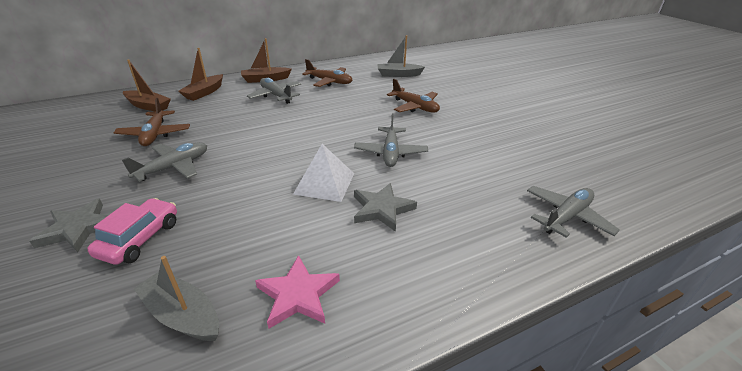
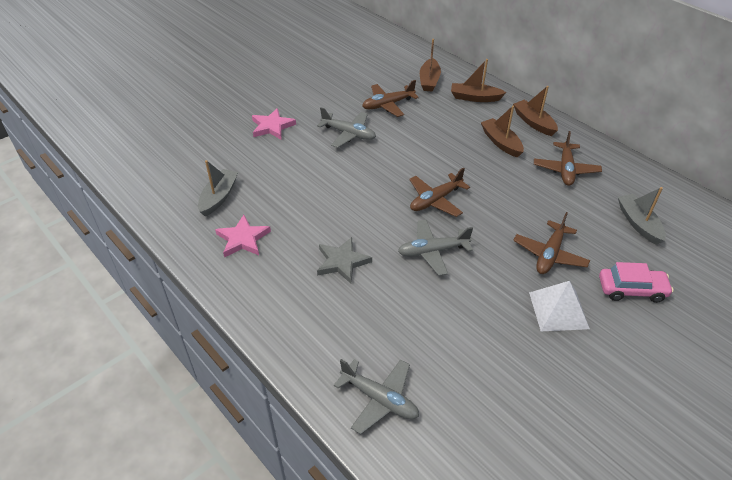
camera: 75 degrees right, 10 degrees up
grey star [30,198,108,252] -> pink star [252,108,296,139]
pink car [87,198,177,265] -> pink car moved to [599,262,674,303]
grey plane [247,78,301,104] -> brown boat [481,106,524,158]
white pyramid [293,144,354,202] -> white pyramid moved to [529,281,590,331]
none -> brown plane [409,167,470,217]

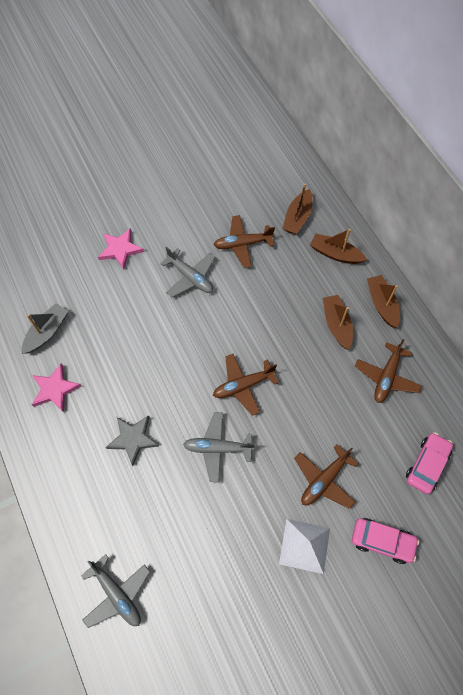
camera: 15 degrees right, 20 degrees up
grey boat [618,187,666,245] -> pink car [406,432,453,494]

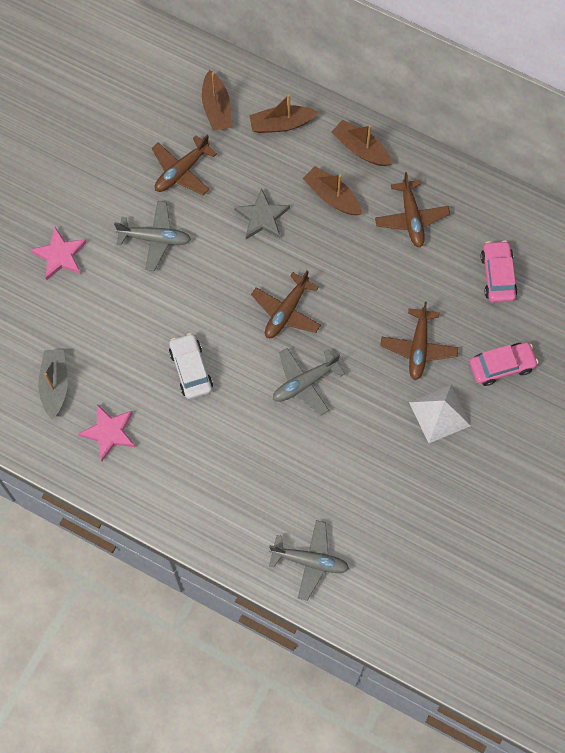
camera: 35 degrees left, 5 degrees up
grey star [106,415,159,466] -> grey star moved to [234,188,290,239]
none -> white car [169,333,213,399]

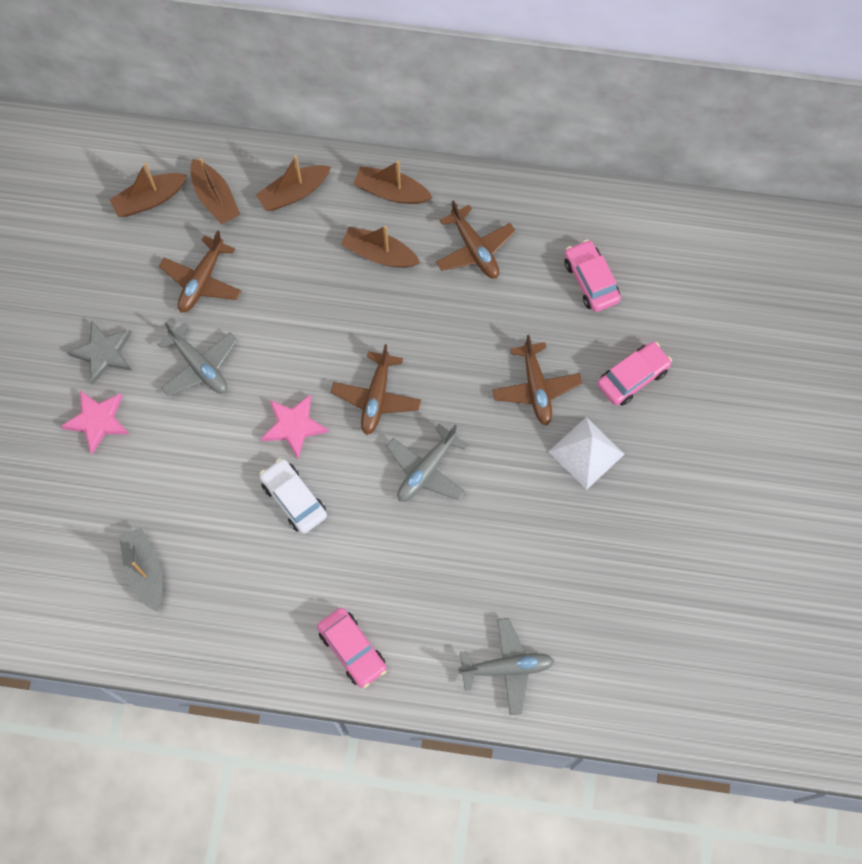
camera: 20 degrees left, 0 degrees up
pink star [78,404,135,461] -> pink star moved to [261,394,329,459]
grey plane [114,201,191,271] -> grey plane turned 60 degrees clockwise [158,322,237,396]
grey star [234,188,290,239] -> grey star moved to [67,321,132,384]
none -> brown boat [109,163,187,217]
none -> pink car [317,608,387,688]

